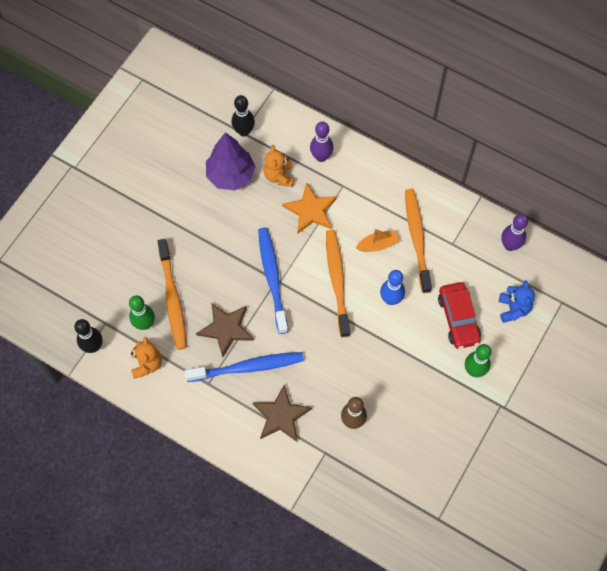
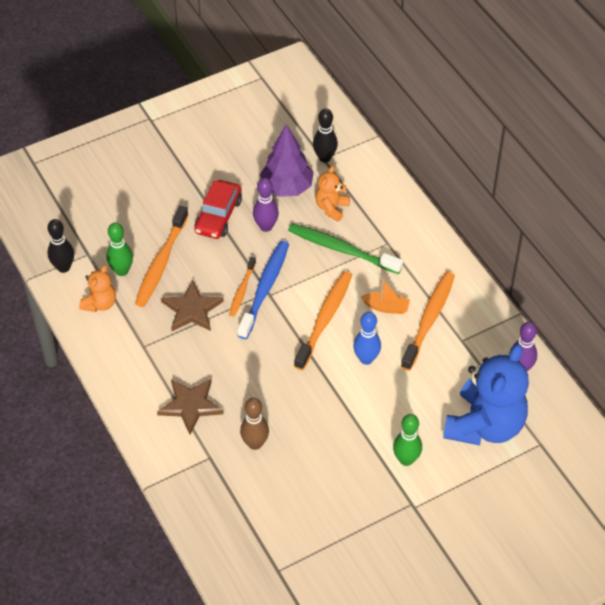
camera: 30 degrees right, 15 degrees down
blue toothbrush [184,352,304,382] -> none
orange star [282,182,337,233] -> green toothbrush [288,223,403,274]
purple bowling pin [310,122,333,162] -> purple bowling pin moved to [253,178,279,232]
red car [438,282,481,349] -> red car moved to [194,180,242,239]
blue teddy bear [499,280,535,323] -> blue teddy bear [443,344,529,445], size x2.08
none -> orange toothbrush [229,257,256,317]

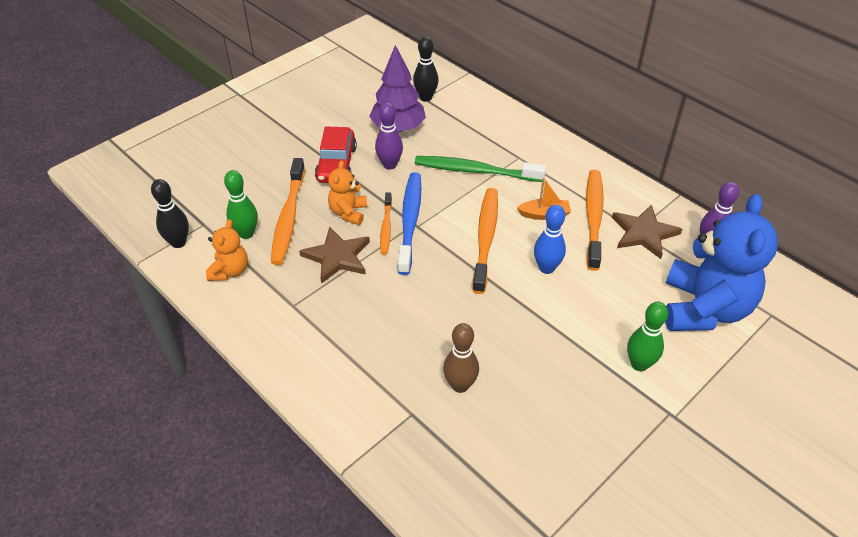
camera: 15 degrees left, 5 degrees down
brown star [157,379,223,434] -> brown star moved to [612,204,682,259]
orange teddy bear [316,166,350,222] -> orange teddy bear moved to [328,160,367,225]

